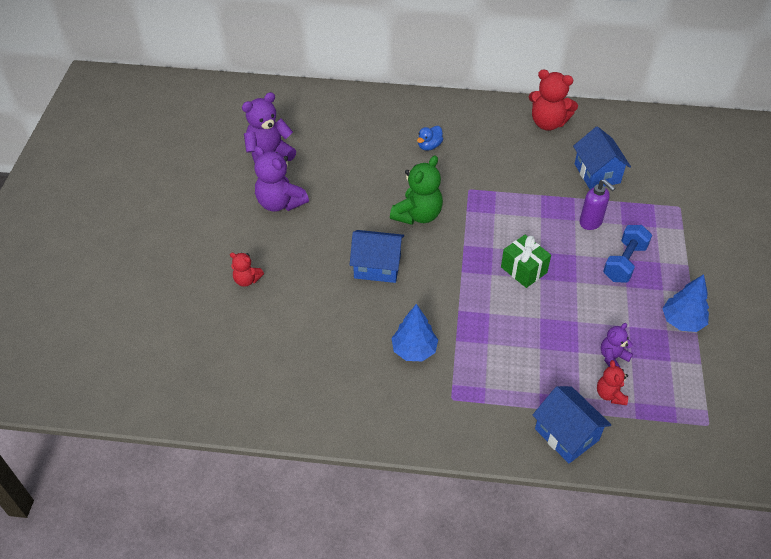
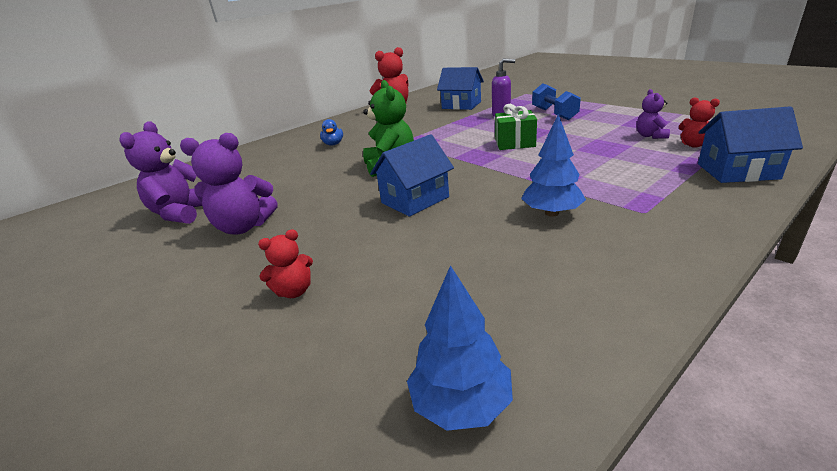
camera: 45 degrees left, 20 degrees down
blue tree [662,274,709,332] -> blue tree moved to [407,265,513,431]

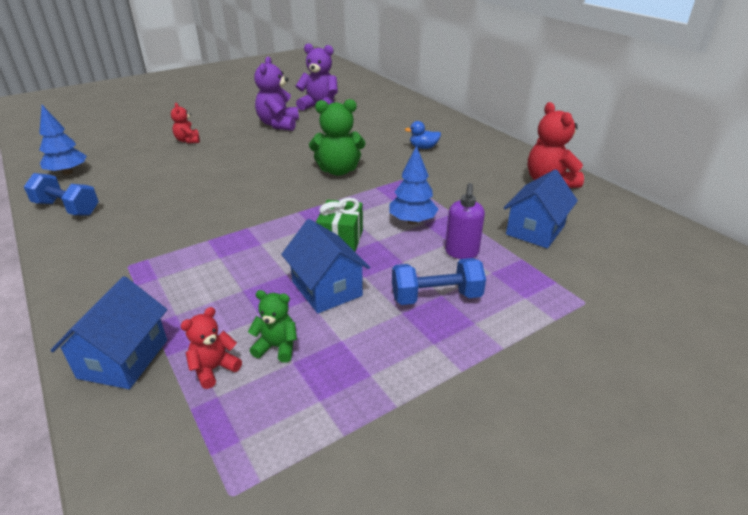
camera: 95 degrees right, 5 degrees up
blue house [370,134,454,217] -> blue house moved to [281,219,370,313]
blue tree [521,114,586,217] -> blue tree moved to [389,145,438,224]
purple teddy bear [636,89,670,139] -> green teddy bear [248,290,297,363]
none -> blue dumbbell [24,173,99,216]

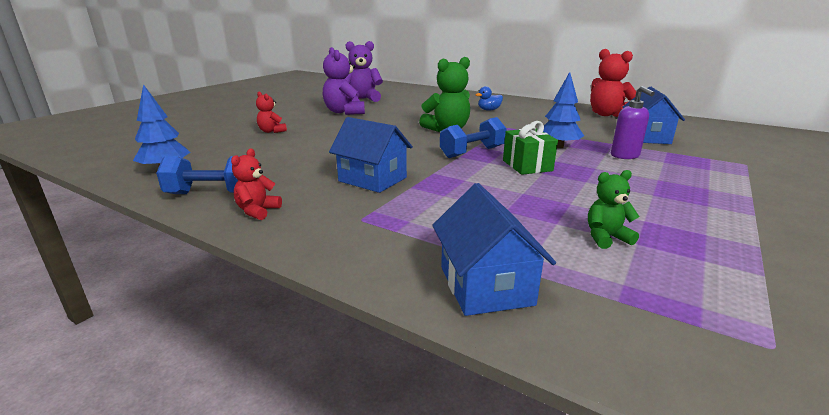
camera: 25 degrees left, 10 degrees down
red teddy bear [181,307,242,389] -> red teddy bear moved to [231,149,282,220]
blue house [281,219,370,313] -> blue house moved to [329,117,413,193]
blue dumbbell [392,258,486,305] -> blue dumbbell moved to [440,117,507,158]

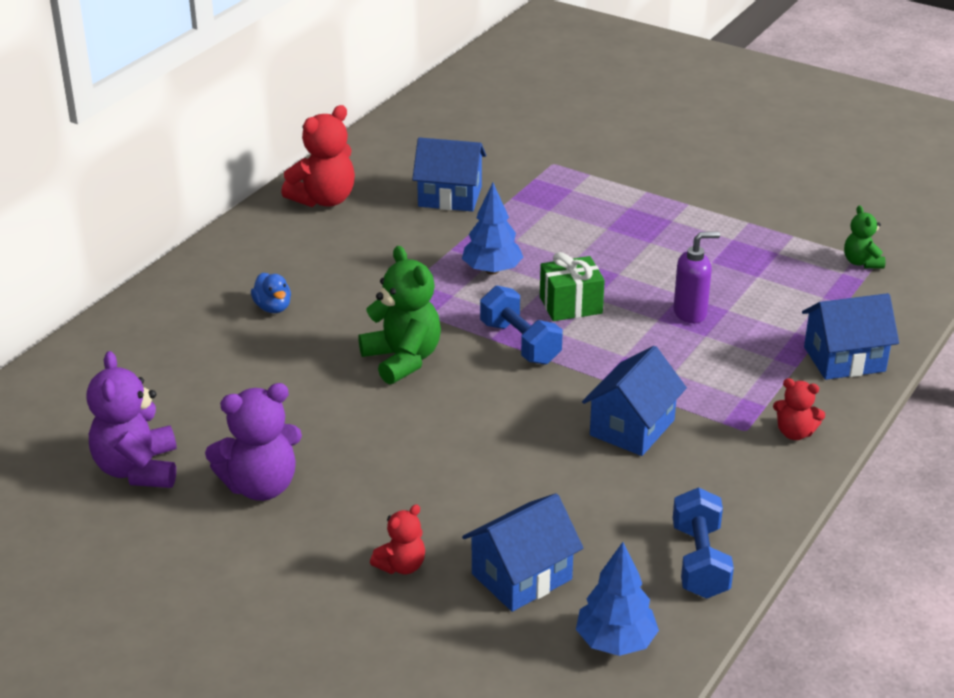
camera: 90 degrees left, 10 degrees up
red teddy bear [231,149,282,220] -> red teddy bear moved to [773,378,825,440]
green teddy bear [588,170,640,249] -> green teddy bear moved to [844,206,885,268]
purple soap dispenser [611,86,655,159] -> purple soap dispenser moved to [673,232,720,323]
none -> blue house [462,493,583,612]

